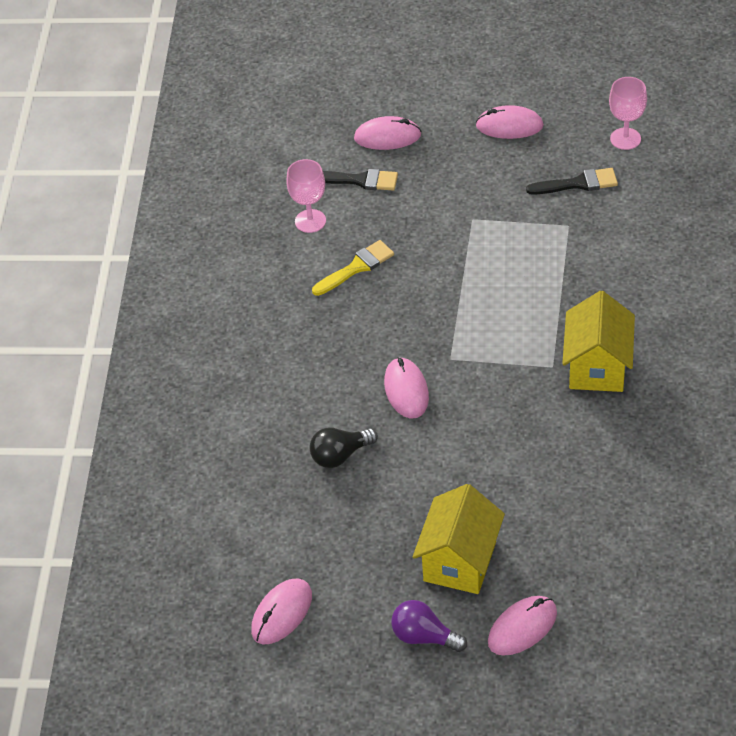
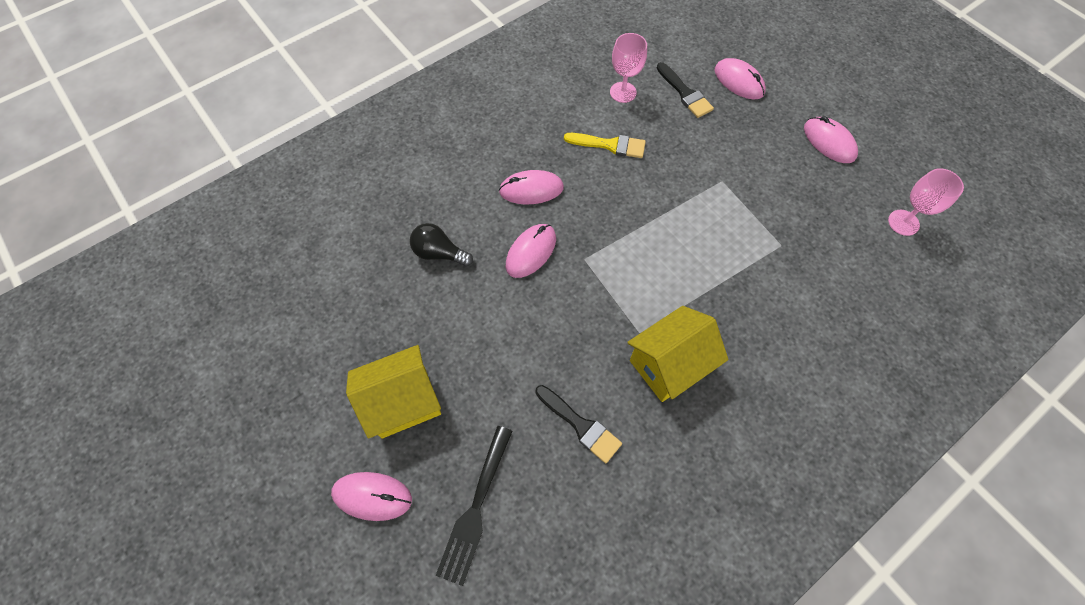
camera: 45 degrees right, 15 degrees up
pink mouse [251,579,312,645] -> pink mouse moved to [499,170,564,205]
purple light bulb [391,600,467,652] -> none
black brush [526,168,618,195] -> black brush moved to [536,385,622,463]
none -> black fork [435,426,513,586]

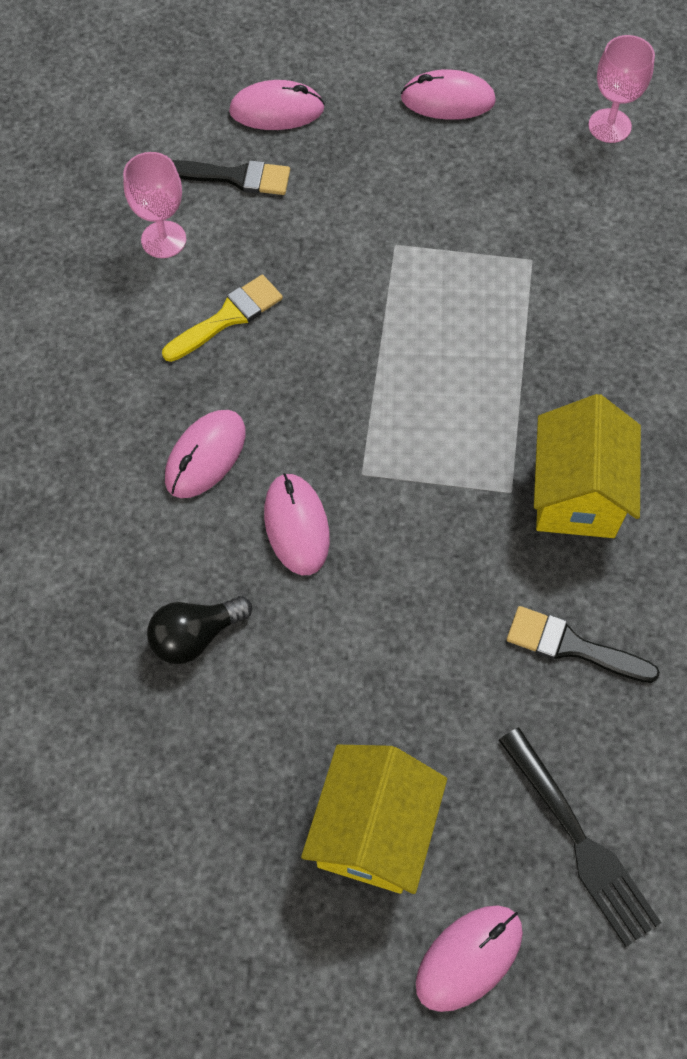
camera: 50 degrees left, 0 degrees up
black brush [536,385,622,463] -> black brush turned 150 degrees counterclockwise [507,606,660,683]

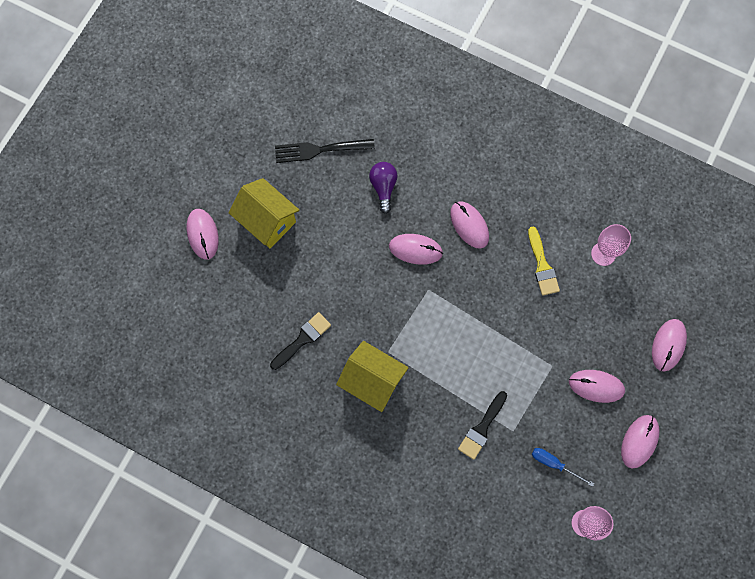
camera: 115 degrees right, 10 degrees up
black light bulb [147,596,252,664] -> purple light bulb [369,162,398,214]
black brush [172,160,290,195] -> black brush moved to [458,391,507,460]
black fork [498,728,661,947] -> black fork moved to [275,139,375,163]
none -> blue screwdriver [532,448,594,487]
none -> pink mouse [569,370,625,403]

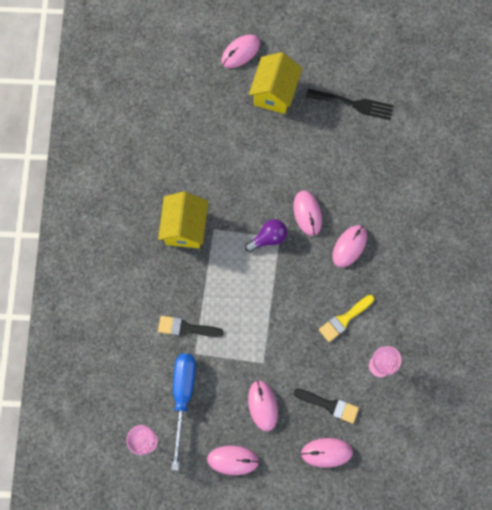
camera: 65 degrees right, 0 degrees up
black brush [270,312,331,370] -> black brush moved to [293,389,359,424]
black fork [275,139,375,163] -> black fork turned 135 degrees clockwise [306,89,394,120]
purple light bulb [369,162,398,214] -> purple light bulb moved to [245,219,287,252]
blue screwdriver [532,448,594,487] -> blue screwdriver [171,354,196,471], size x1.92

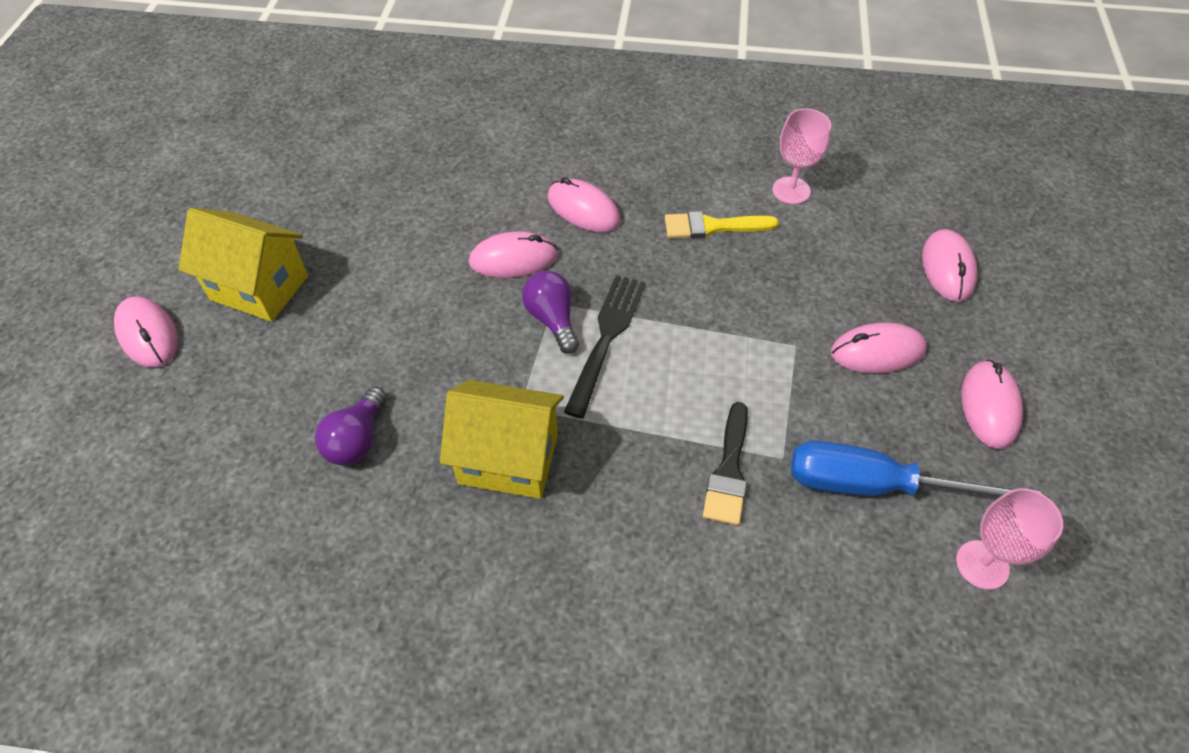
camera: 85 degrees left, 20 degrees down
black brush [293,389,359,424] -> none
black fork [306,89,394,120] -> black fork moved to [564,275,646,418]
yellow brush [319,295,374,342] -> yellow brush turned 120 degrees clockwise [665,211,779,239]
none -> purple light bulb [315,387,386,466]

